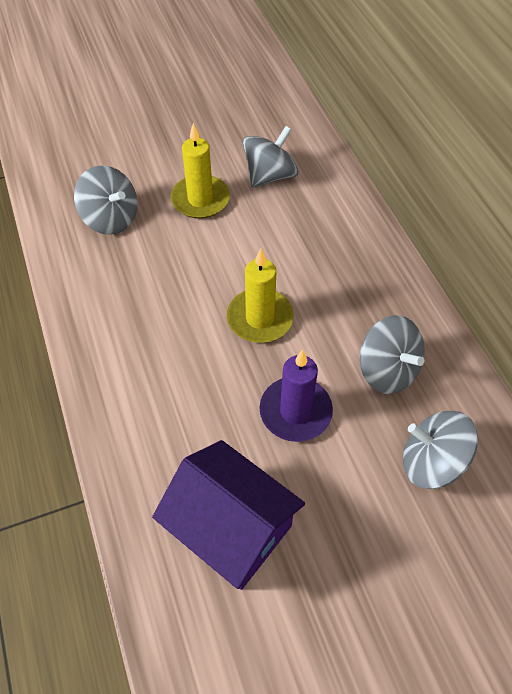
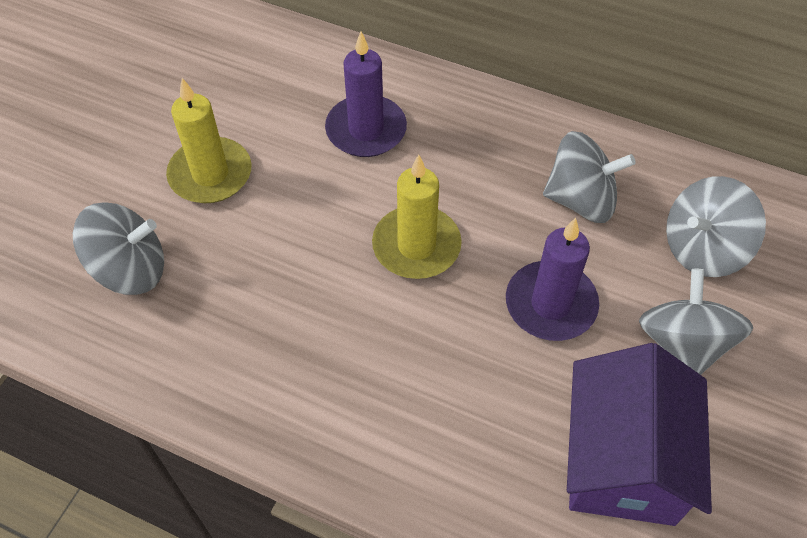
camera: 45 degrees left, 0 degrees up
purple house [152,440,305,590] -> purple house turned 75 degrees counterclockwise [567,343,712,526]
grey spinning top [243,126,298,188] -> grey spinning top moved to [639,269,753,375]
none -> purple candle [325,32,407,157]

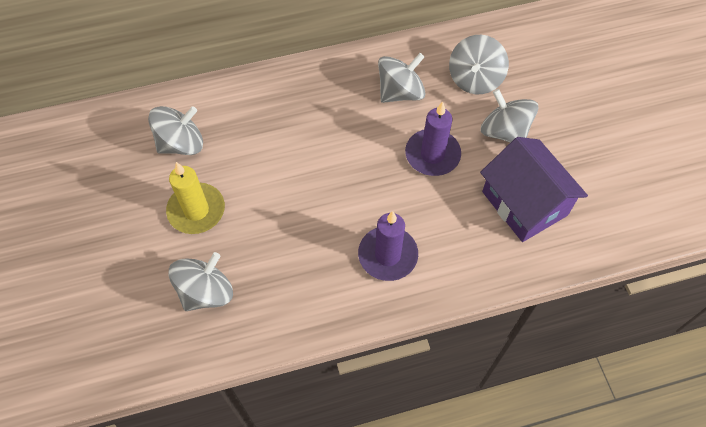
camera: 40 degrees left, 5 degrees up
purple candle [325,32,407,157] -> purple candle moved to [358,211,418,281]
yellow candle [372,154,462,279] -> none
none -> grey spinning top [148,106,203,155]

